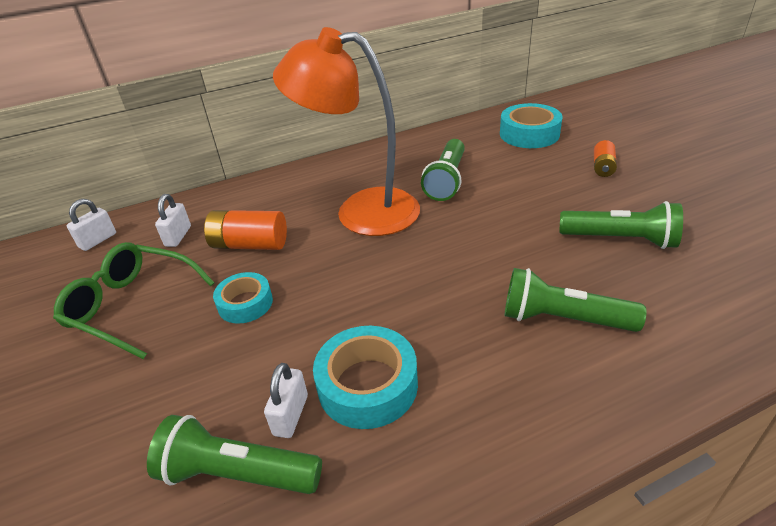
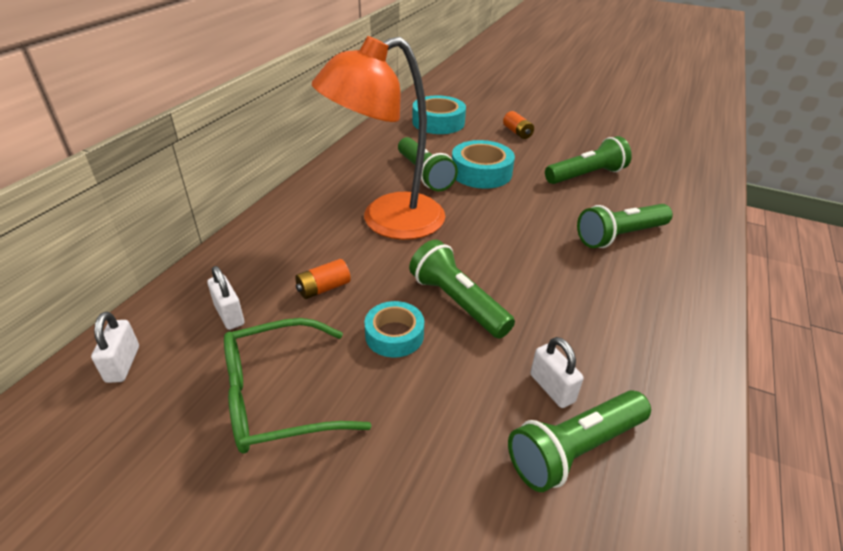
camera: 45 degrees left, 0 degrees up
orange battery [204,210,287,250] -> orange battery [295,259,351,299], size x0.61
turquoise tape [313,326,418,429] -> turquoise tape moved to [452,140,515,189]
none -> green flashlight [409,239,515,338]

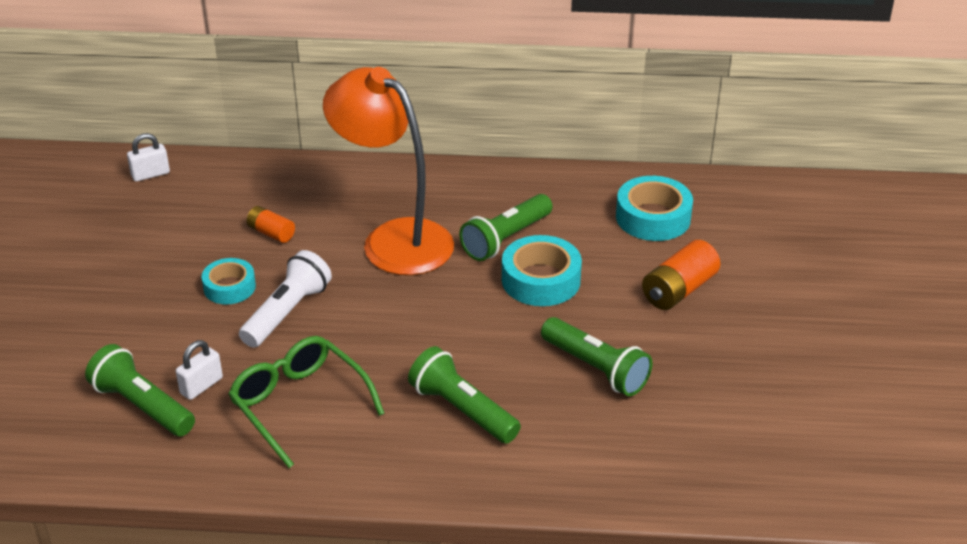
camera: 70 degrees right, 0 degrees up
white padlock [207,266,244,330] -> none
green glasses [224,318,372,454] -> green glasses moved to [229,336,385,468]
green flashlight [409,239,515,338] -> white flashlight [239,250,332,348]
orange battery [503,111,534,139] -> orange battery [642,240,720,310], size x1.64

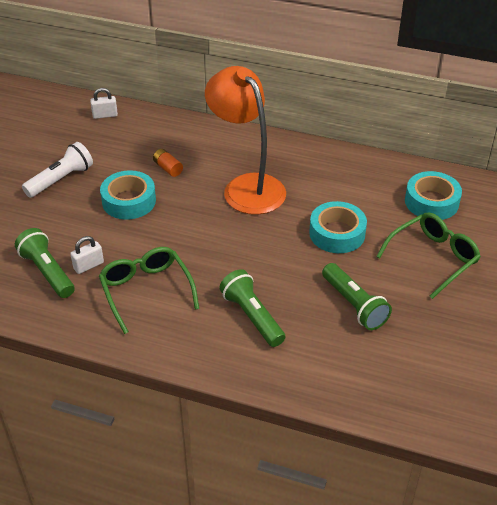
camera: 15 degrees right, 5 degrees up
turquoise tape [202,258,256,305] -> turquoise tape [100,170,156,220], size x1.54
white flashlight [239,250,332,348] -> white flashlight moved to [22,142,93,198]
green flashlight [459,194,553,261] -> none
orange battery [642,240,720,310] -> green glasses [376,212,481,299]

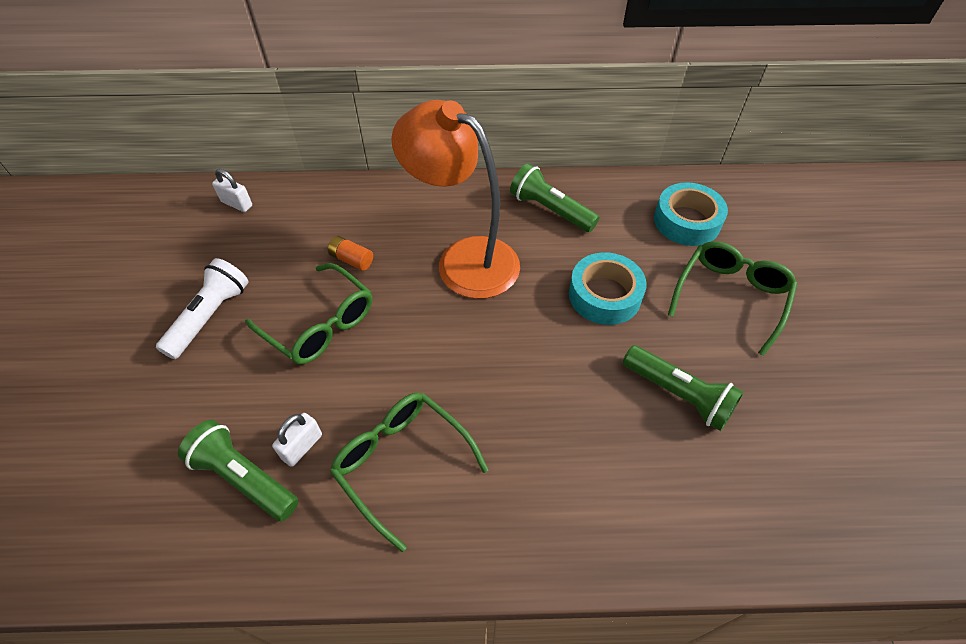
camera: 20 degrees left, 10 degrees up
white padlock [90,88,118,119] -> white padlock turned 60 degrees clockwise [212,169,252,212]
turquoise tape [100,170,156,220] -> green glasses [245,263,372,365]
green flashlight [219,269,286,347] -> green flashlight moved to [510,163,600,232]

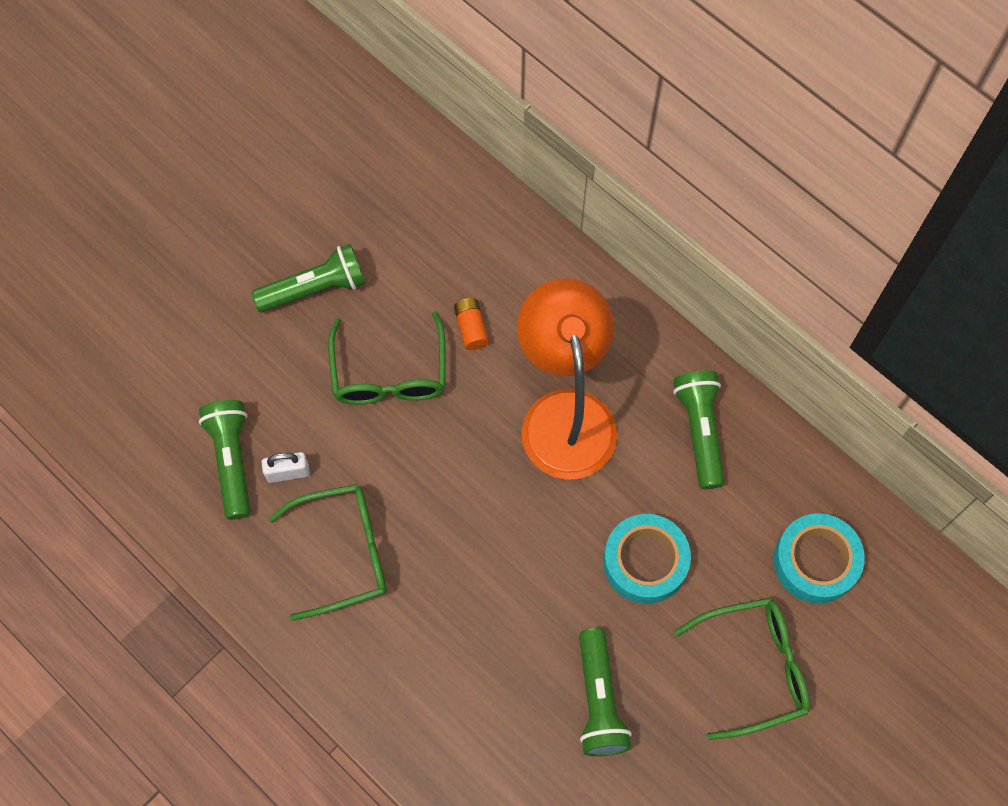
camera: 45 degrees right, 15 degrees up
white flashlight [156,258,249,359] -> green flashlight [251,244,366,313]
white padlock [212,169,252,212] -> none
green glasses [330,393,488,552] -> green glasses turned 75 degrees clockwise [268,484,387,621]

